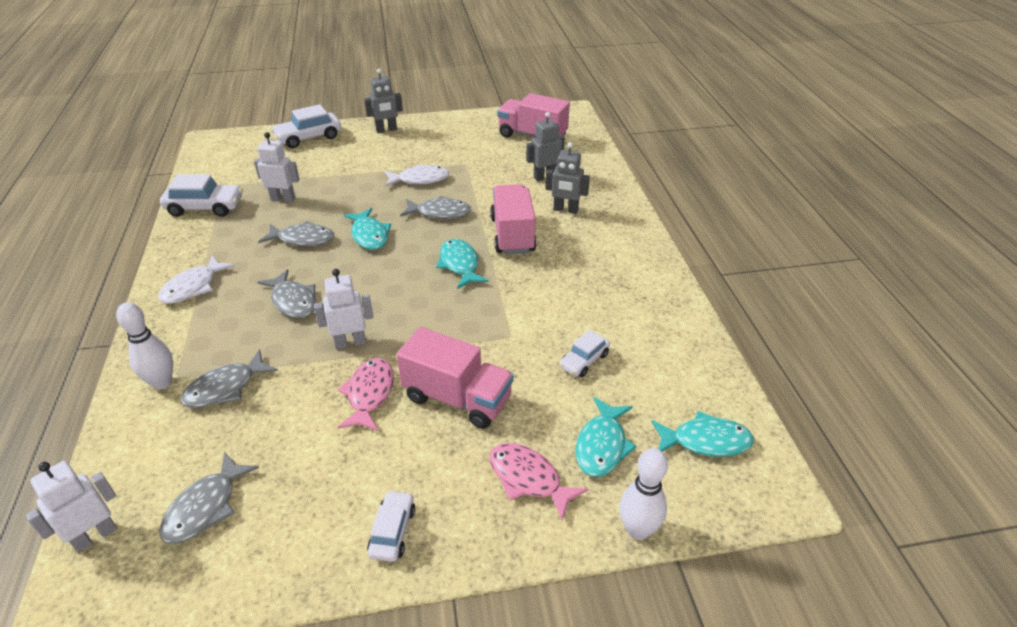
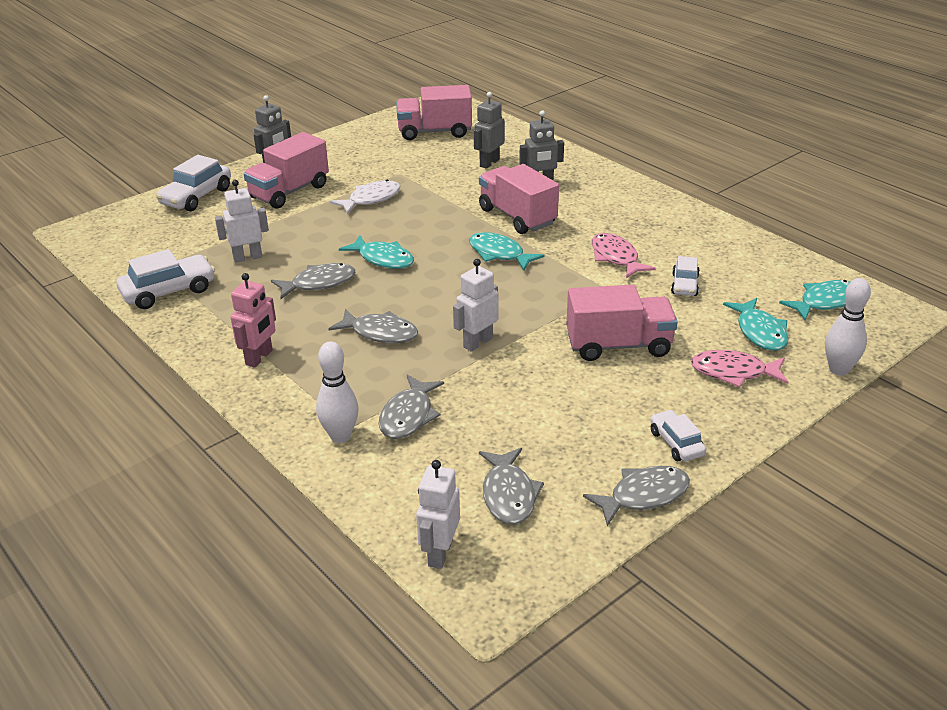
camera: 30 degrees left, 5 degrees down
white fish [158,255,235,304] -> pink robot [230,273,276,368]
pink fish [337,358,394,431] -> pink fish moved to [592,233,656,278]
grey fish [400,196,471,219] -> grey fish moved to [583,466,690,526]
none -> pink truck [244,132,329,209]

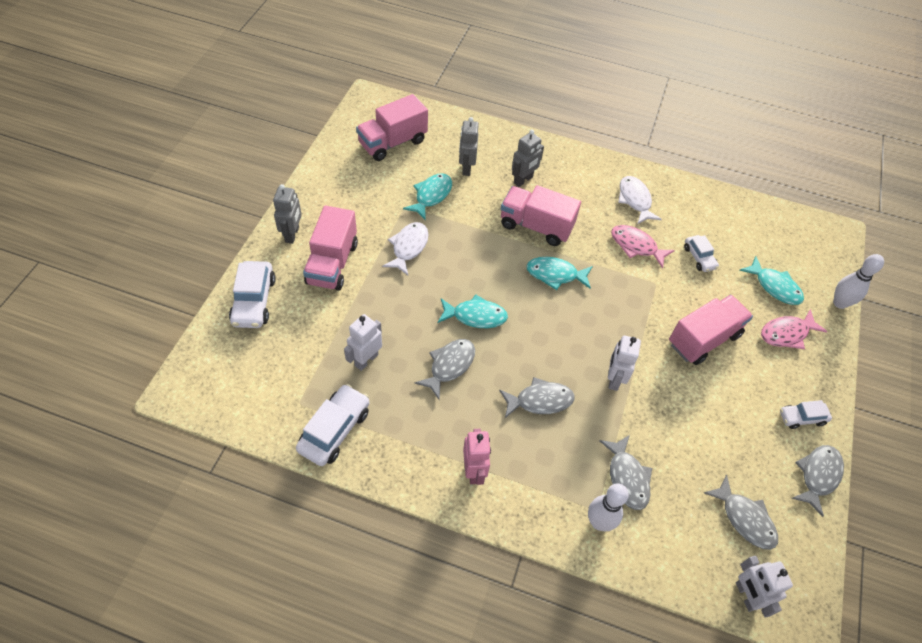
camera: 35 degrees left, 20 degrees up
white car [650,410,706,462] -> white car turned 45 degrees counterclockwise [780,400,832,429]
turquoise fish [779,280,851,320] -> turquoise fish moved to [403,173,452,220]
none -> white fish [618,176,662,224]

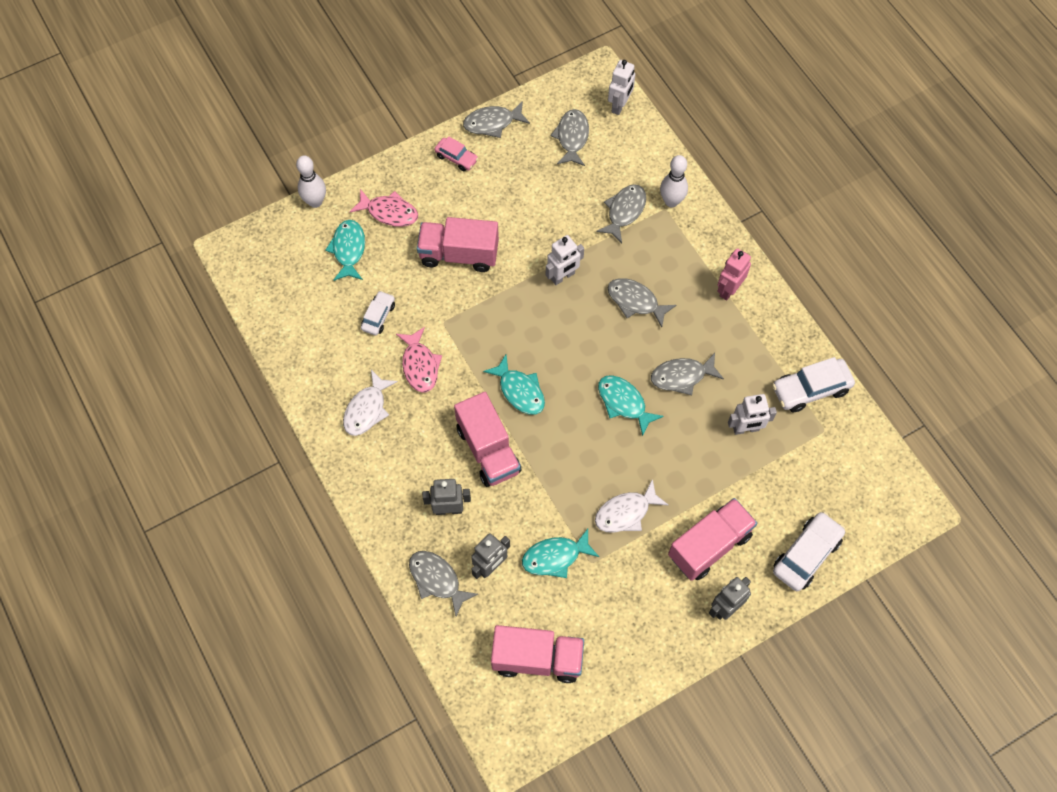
camera: 135 degrees left, 10 degrees up
white car [780,400,832,429] -> pink car [435,136,478,171]
none -> grey fish [409,551,478,616]

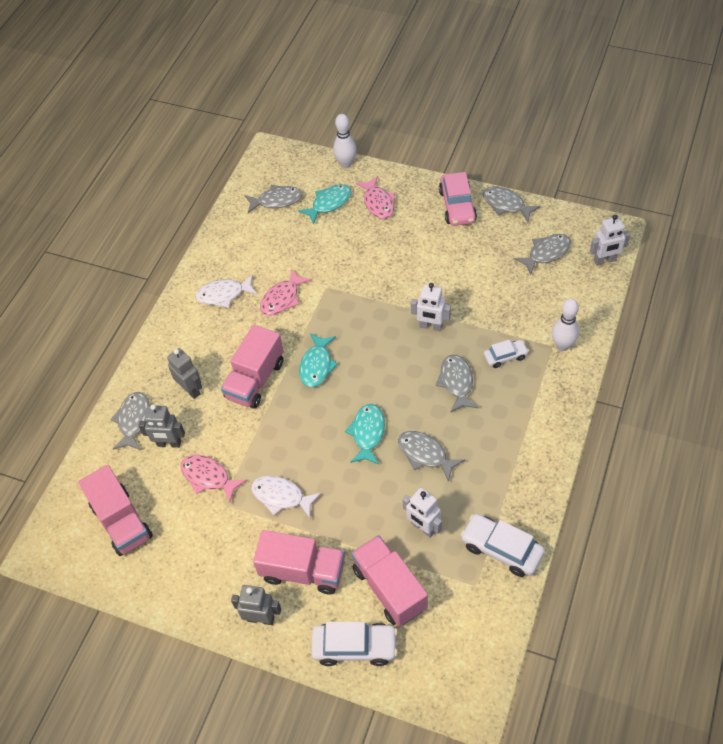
camera: 55 degrees right, 10 degrees down
white car [361,291,395,335] -> white car moved to [484,340,529,368]
pink truck [417,217,499,272] -> pink truck moved to [351,535,428,627]
pink car [435,136,478,171] -> pink car [439,172,477,226], size x1.66
turquoise fish [522,529,599,578] -> pink fish [181,455,247,502]
grey fish [596,184,646,243] -> grey fish moved to [245,185,302,213]
pink robot [717,248,751,300] -> none

